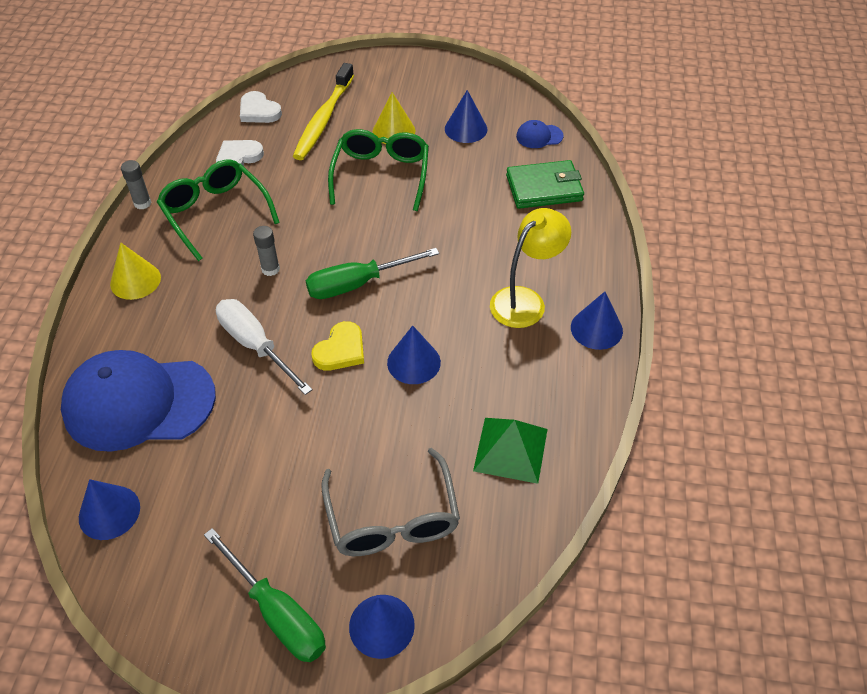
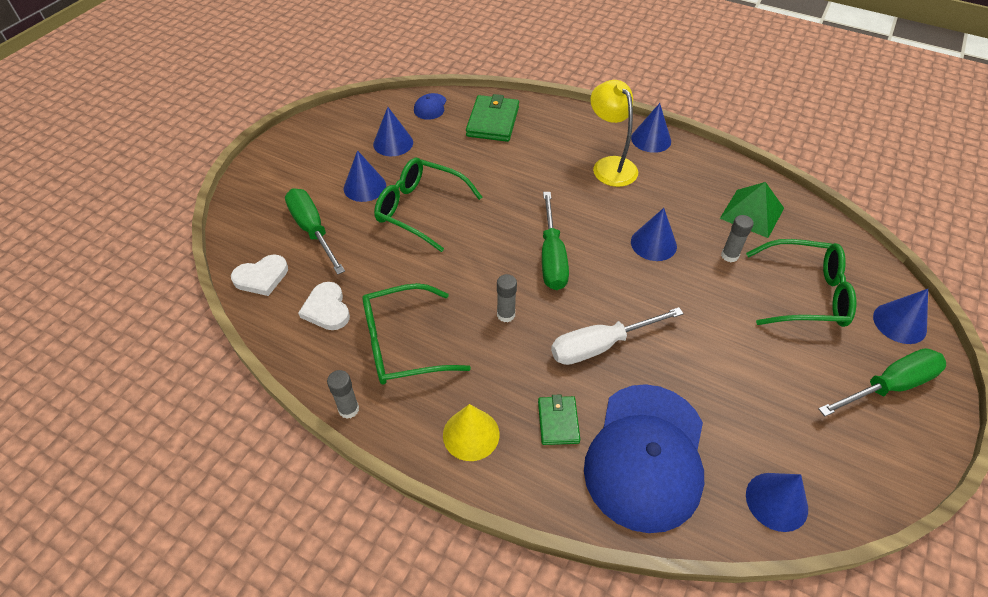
camera: 70 degrees left, 0 degrees up
yellow toothbrush [293,63,354,160] -> green screwdriver [285,189,345,275]
yellow heart [311,321,364,371] -> none
grey glasses [321,448,460,556] -> green glasses [746,239,856,327]
yellow cone [373,92,415,144] -> blue cone [344,150,386,202]
none -> green wallet [538,395,580,445]
none -> grey glue stick [721,215,754,262]

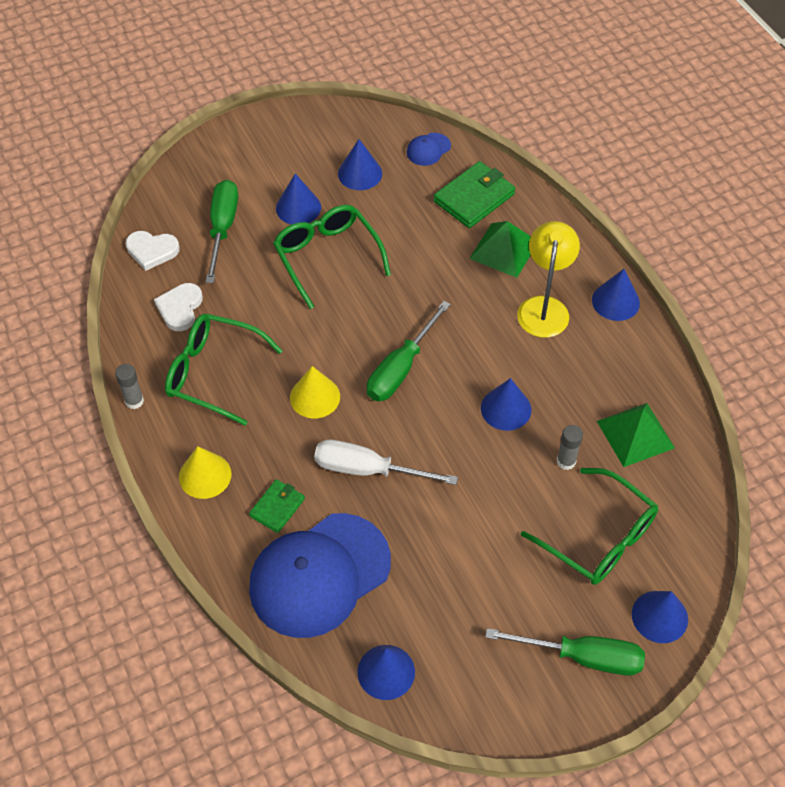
camera: 35 degrees right, 5 degrees up
grey glue stick [497,274,517,322] -> yellow cone [290,366,340,419]
none -> green pyramid [469,221,531,278]

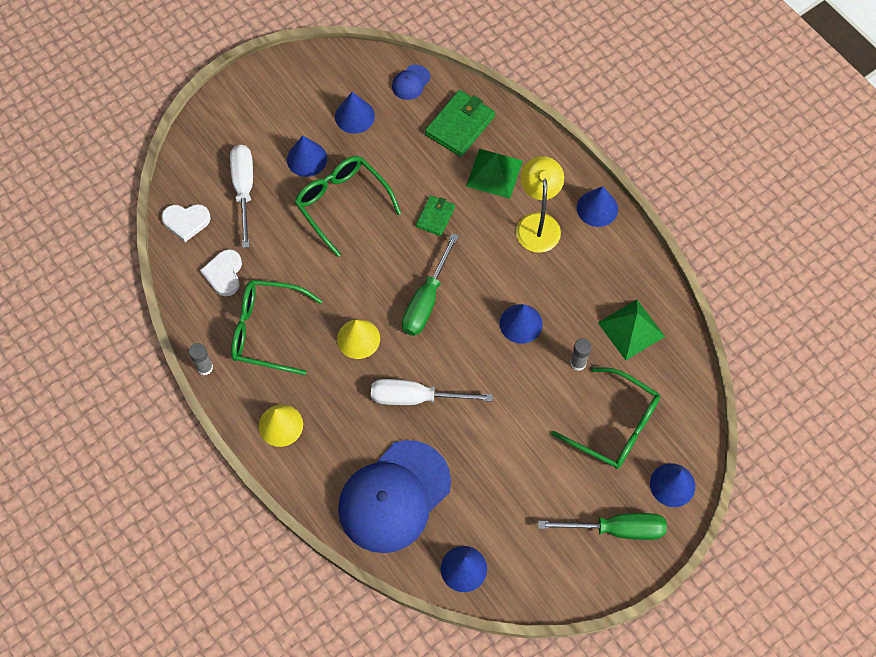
camera: 10 degrees left, 10 degrees up
green screwdriver [206,180,238,283] -> white screwdriver [230,145,253,248]
green wallet [249,479,305,533] -> green wallet moved to [416,195,455,236]

